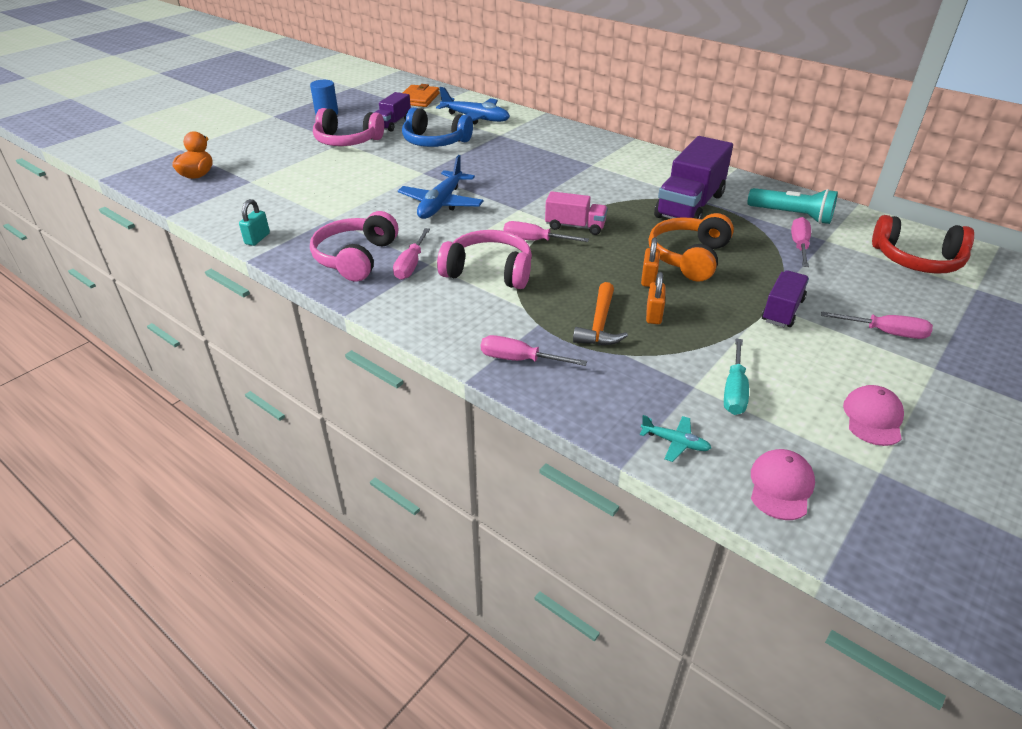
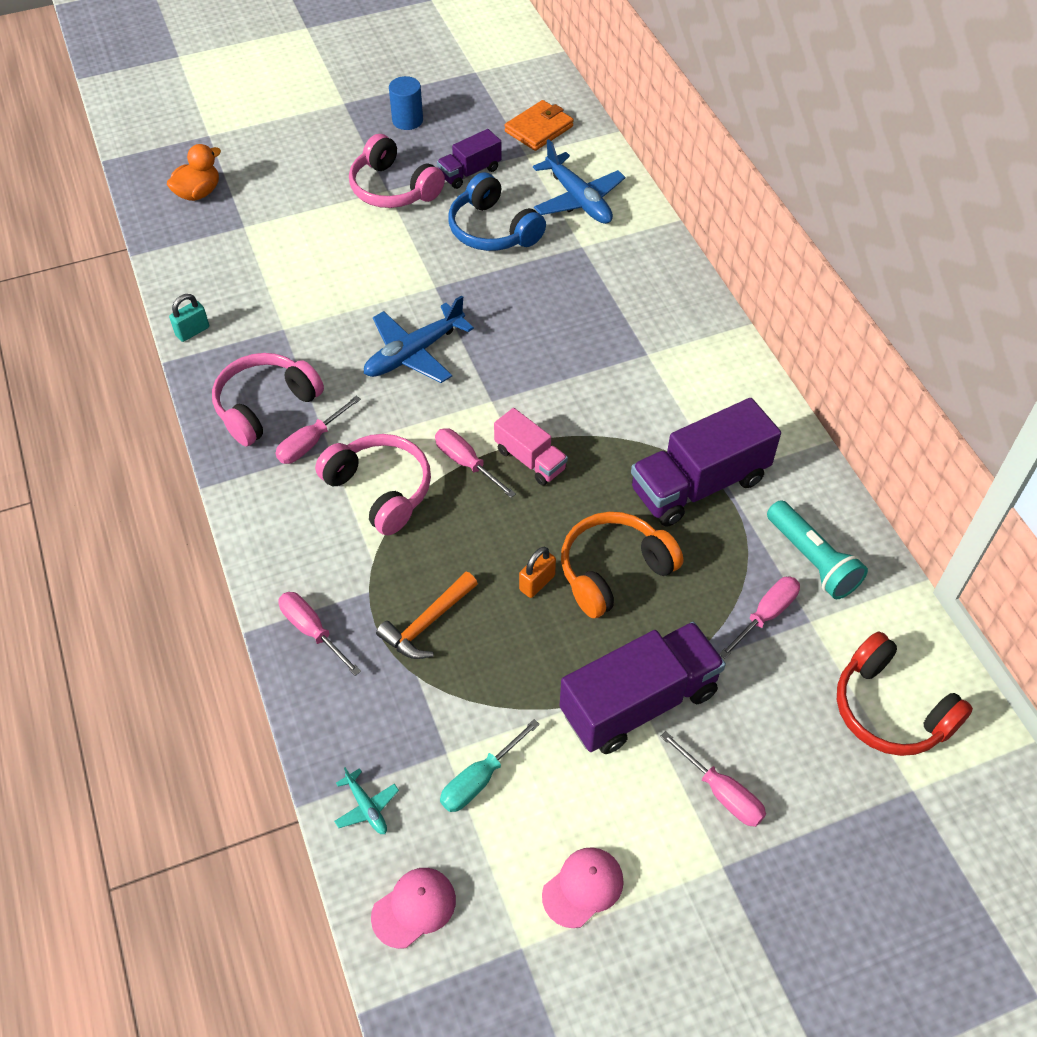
camera: 30 degrees right, 15 degrees up
orange padlock [646,272,665,324] -> none
purple truck [762,270,809,327] -> purple truck [560,622,726,754], size x1.80

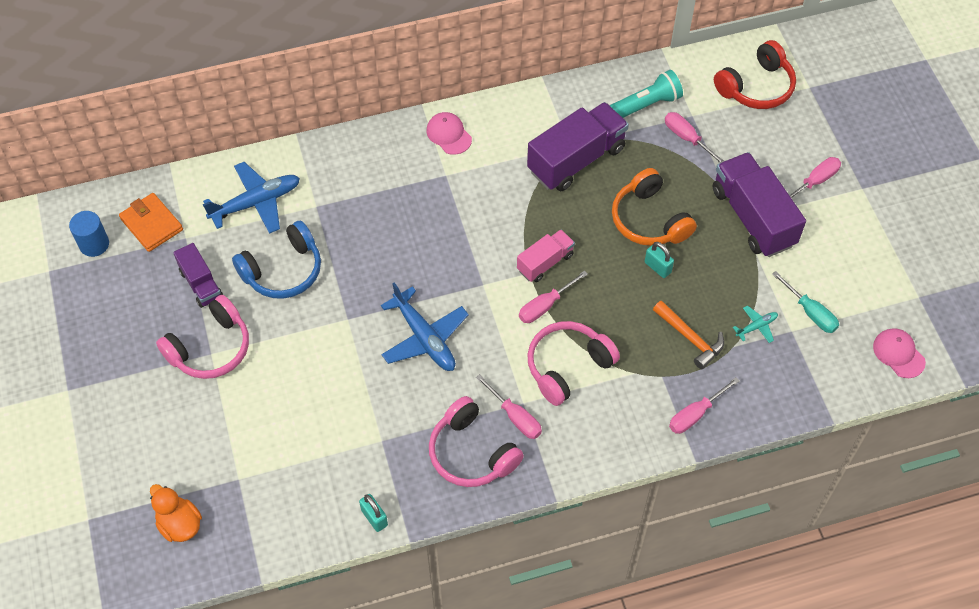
camera: 85 degrees left, 5 degrees up
turquoise plane [334,767,399,834] -> turquoise plane moved to [733,305,778,343]
blue cylinder [389,76,423,130] -> blue cylinder moved to [69,211,109,257]
orange padlock [519,547,556,598] -> turquoise padlock [645,242,674,278]
pink cap [542,847,624,928] -> pink cap moved to [427,112,472,155]
purple truck [631,398,781,527] -> purple truck turned 105 degrees counterclockwise [527,102,629,191]

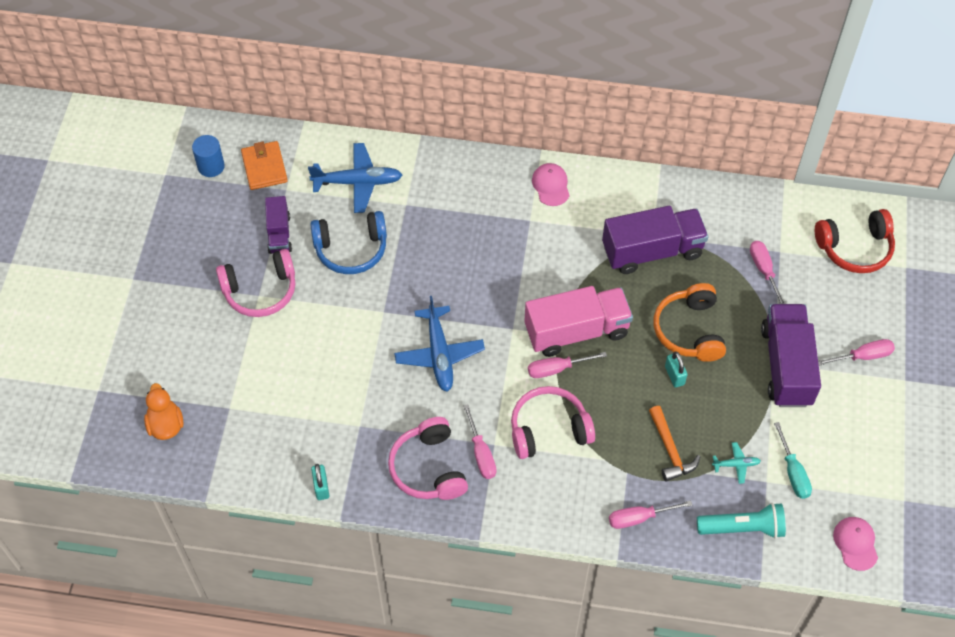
camera: 25 degrees right, 0 degrees up
pink truck [517,230,575,282] -> pink truck [524,286,633,357], size x1.80
turquoise flashlight [609,70,683,118] -> turquoise flashlight moved to [697,503,786,539]

